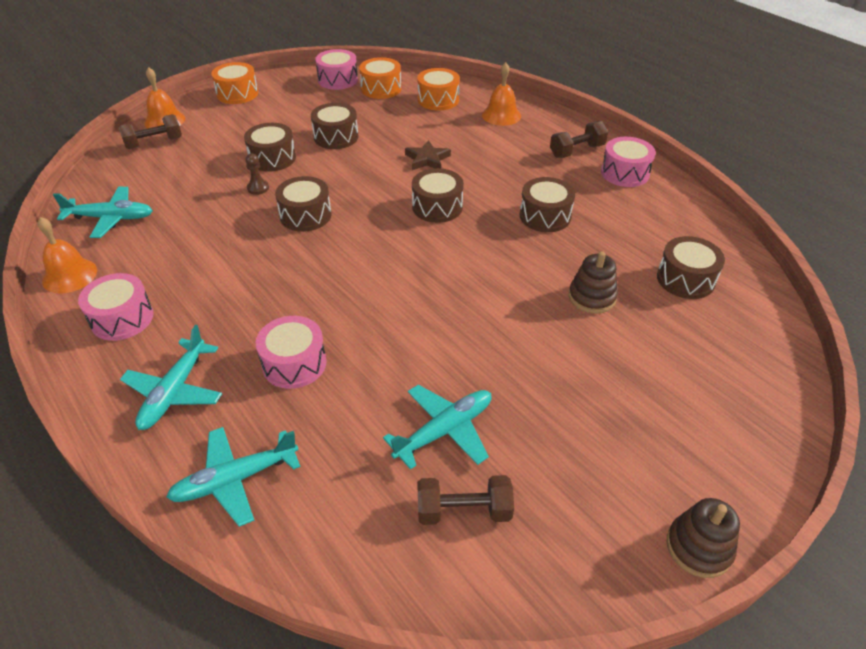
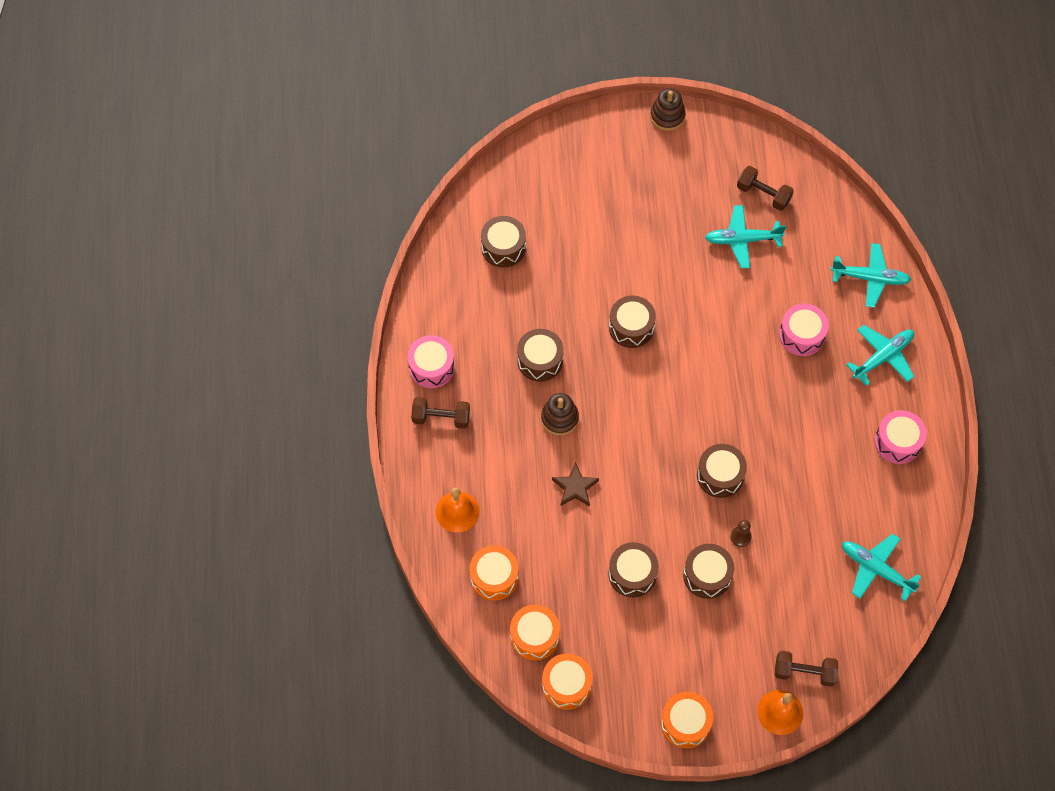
camera: 145 degrees left, 20 degrees up
orange bell [37,217,97,294] -> none
pink drum [315,49,358,90] -> orange drum [542,653,593,710]
brown drum [412,168,464,223] -> brown drum moved to [609,296,656,348]
brown stacking toy [569,251,618,314] -> brown stacking toy moved to [541,393,579,435]

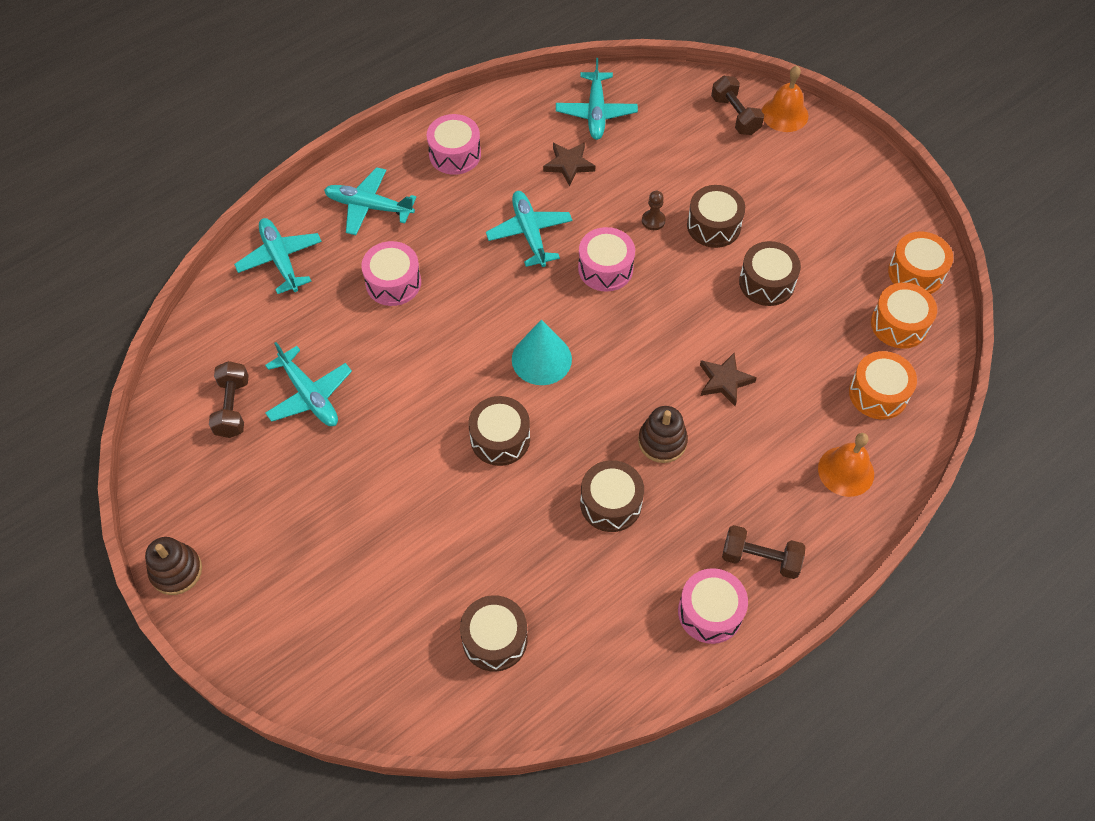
camera: 125 degrees left, 5 degrees down
brown dumbbell [411,397,470,429] -> brown dumbbell turned 45 degrees counterclockwise [722,525,806,579]
orange drum [661,692,713,748] -> none
brown drum [697,444,747,498] -> pink drum [578,227,635,292]
none -> turquoise plane [486,191,572,267]
none -> turquoise cone [512,320,572,385]
none -> brown star [543,143,596,186]

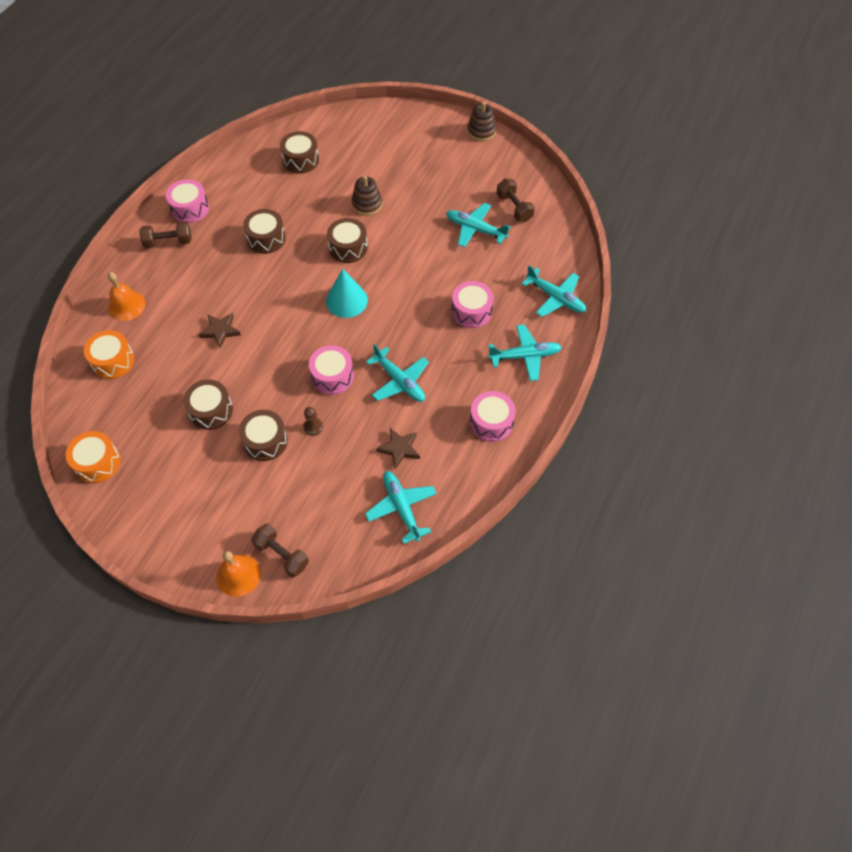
camera: 155 degrees right, 0 degrees up
brown stacking toy [638,406,688,463] -> brown stacking toy moved to [352,176,382,216]
orange drum [871,283,937,349] -> none

